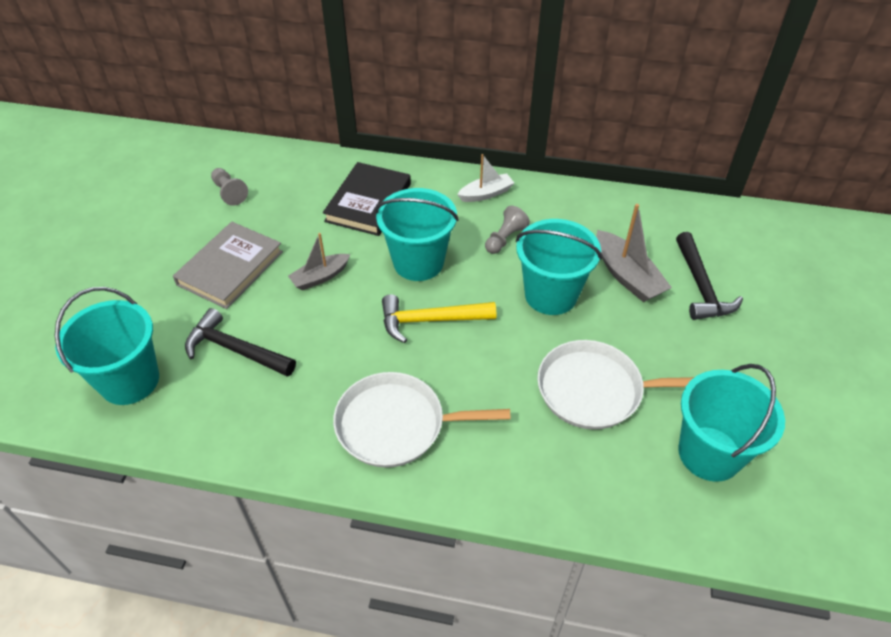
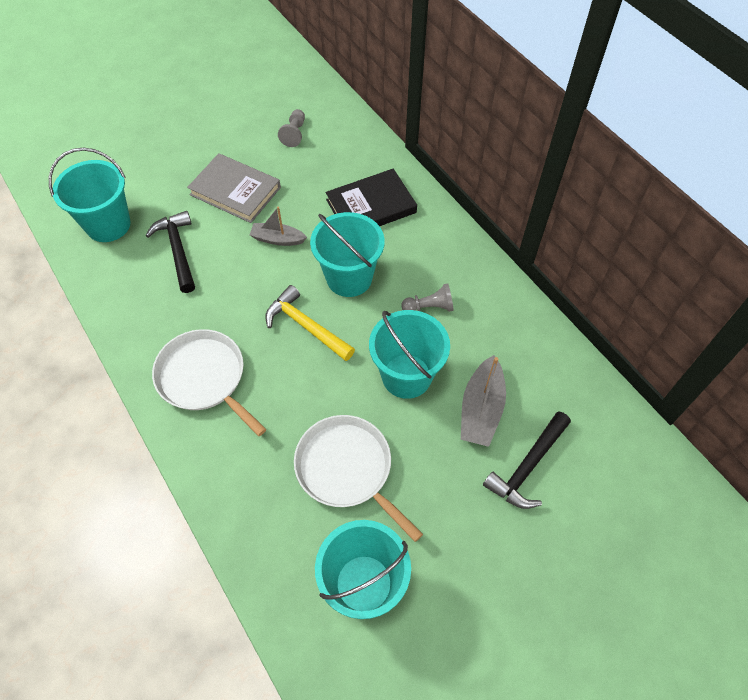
camera: 45 degrees right, 10 degrees up
grey book [173,222,283,309] -> grey book turned 45 degrees clockwise [187,153,281,223]
white boat [457,154,514,202] -> none

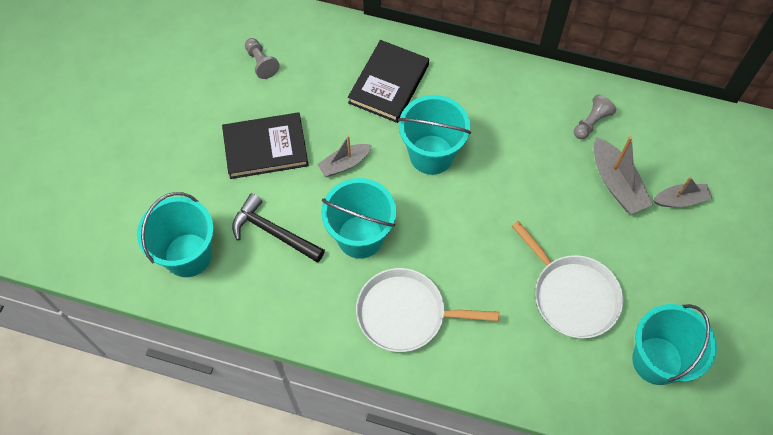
camera: 40 degrees left, 5 degrees up
grey book [187,153,281,223] -> black book [222,112,309,179]
yellow hammer [265,285,355,361] -> none
white pan [294,415,423,542] -> white pan turned 135 degrees counterclockwise [512,221,623,339]
turquoise bucket [369,310,450,399] -> turquoise bucket moved to [321,178,396,259]
grey pawn [401,283,453,312] -> grey pawn moved to [574,95,616,139]
black hammer [483,411,571,509] -> grey boat [653,177,712,207]

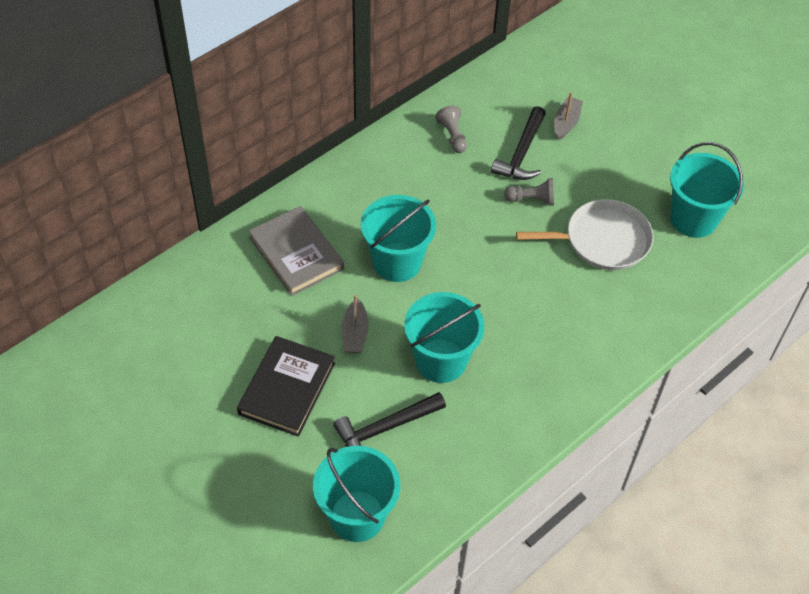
camera: 60 degrees left, 10 degrees down
grey pawn [245,38,280,79] -> grey pawn moved to [504,178,554,206]
black book [348,40,429,123] -> grey book [249,206,344,296]
white pan [356,268,499,352] -> none
grey boat [594,136,653,214] -> black hammer [491,106,546,180]

